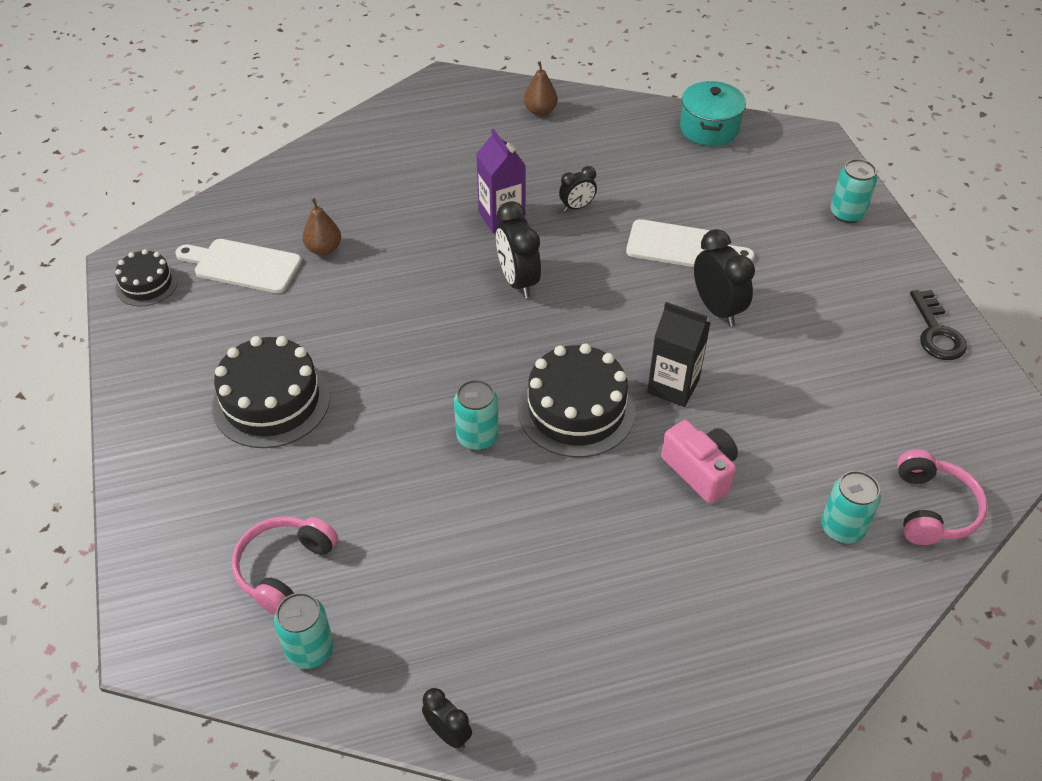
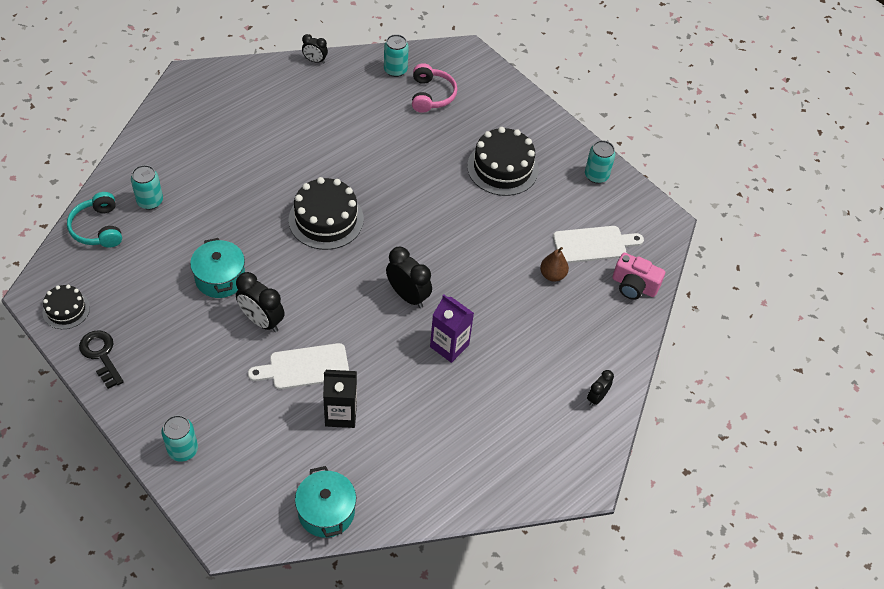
camera: 150 degrees right, 5 degrees up
black cake [115,249,178,306] -> black cake moved to [42,285,90,329]
turquoise can [454,380,499,450] -> turquoise can moved to [585,140,616,183]
brown pear [524,61,557,116] -> none
black clock [559,166,597,212] -> black clock moved to [587,370,614,406]
black carton [647,302,710,407] -> black carton moved to [323,370,357,428]
pink camera [661,420,738,504] -> pink camera moved to [612,253,665,300]
pink headphones [897,449,987,545] -> turquoise headphones [67,192,122,248]
none -> turquoise pot [190,238,245,298]

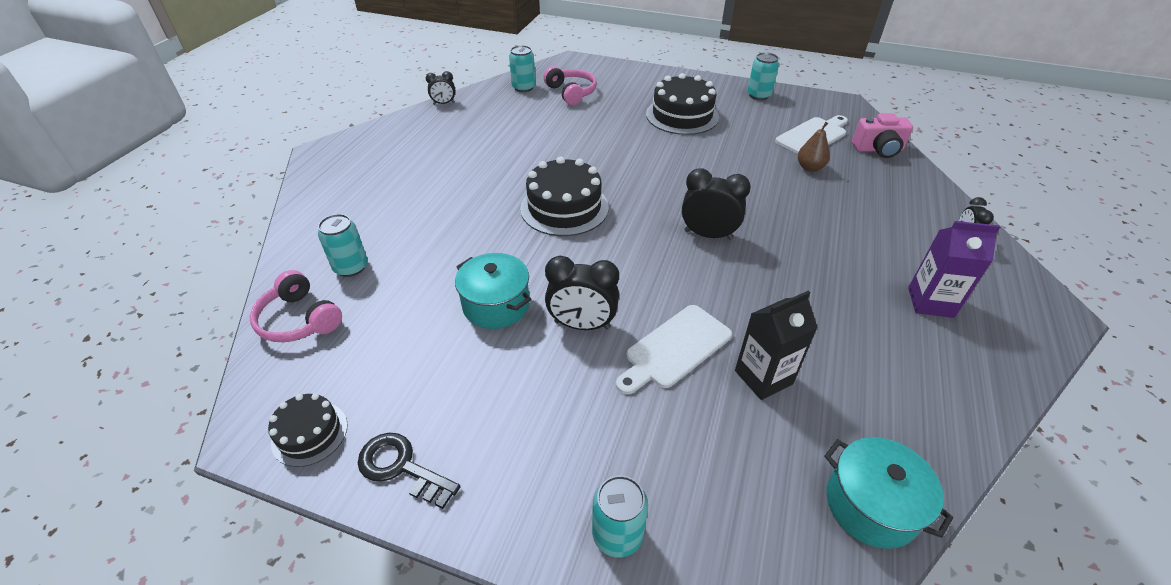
camera: 25 degrees left, 10 degrees down
turquoise headphones [67,192,122,248] -> pink headphones [250,270,342,342]
purple carton [430,294,474,363] -> purple carton moved to [908,221,1000,318]

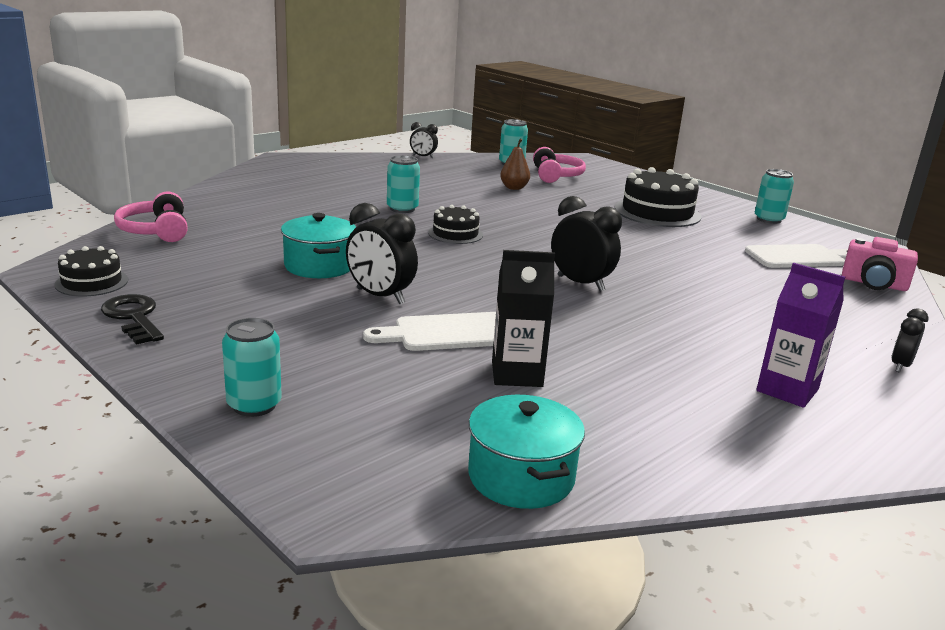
camera: 25 degrees right, 20 degrees down
turquoise can [318,214,368,277] -> turquoise can moved to [387,155,420,213]
black cake [520,157,609,236] -> black cake [428,205,483,244], size x0.57
brown pear [798,122,830,172] -> brown pear moved to [500,139,530,190]

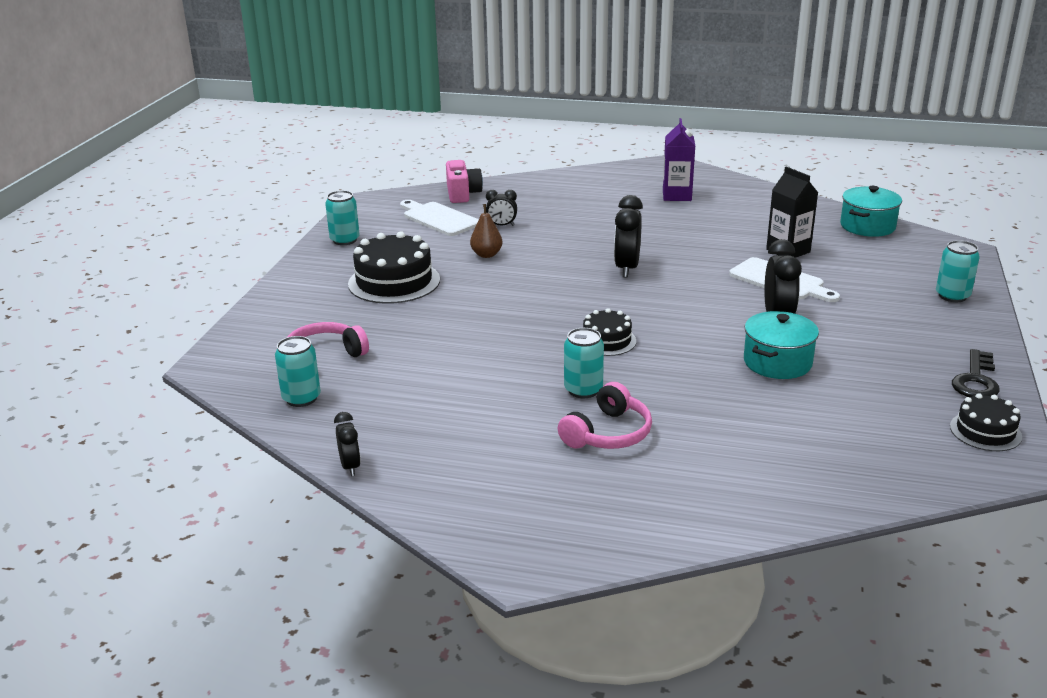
camera: 120 degrees left, 5 degrees up
pink headphones [114,191,188,242] -> pink headphones moved to [558,382,652,449]
brown pear [500,139,530,190] -> brown pear moved to [470,204,503,258]
black clock [892,308,929,372] -> black clock moved to [486,190,517,226]

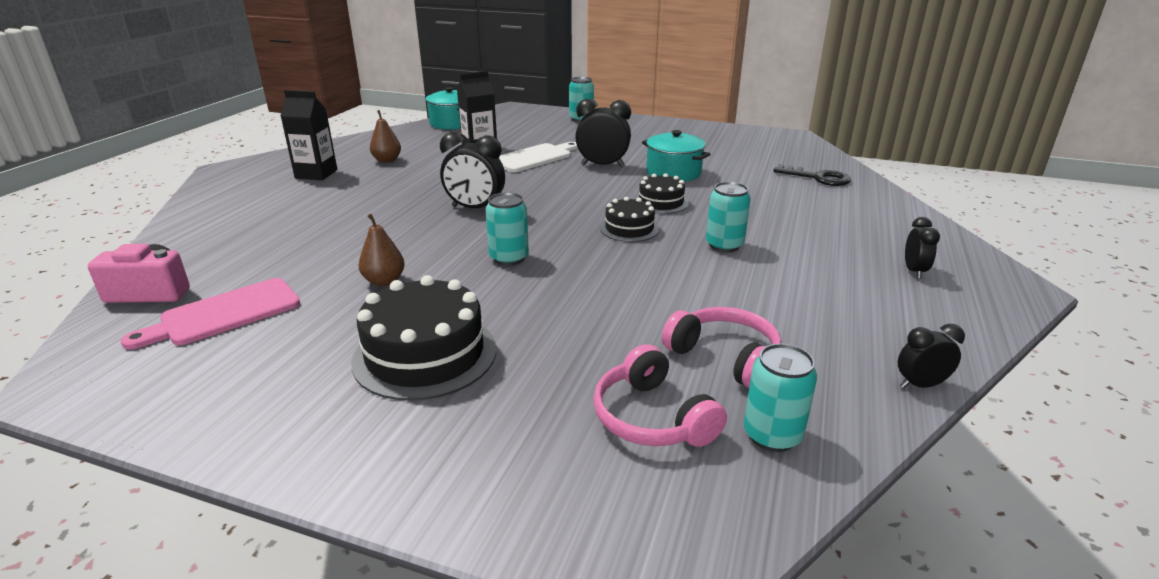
camera: 85 degrees left, 0 degrees up
turquoise can [325,190,360,245] -> turquoise can moved to [486,192,529,266]
white cutting board [400,200,479,236] -> pink cutting board [121,278,300,350]
black clock [486,190,517,226] -> black clock moved to [905,217,940,279]
pink headphones [558,382,652,449] -> pink headphones moved to [662,307,782,388]
purple carton [663,118,695,201] -> black carton [280,90,337,180]
black cake [950,393,1022,451] -> black cake moved to [635,173,688,214]
black key [952,349,1000,397] -> black key moved to [774,164,851,186]
none -> brown pear [370,110,401,163]

